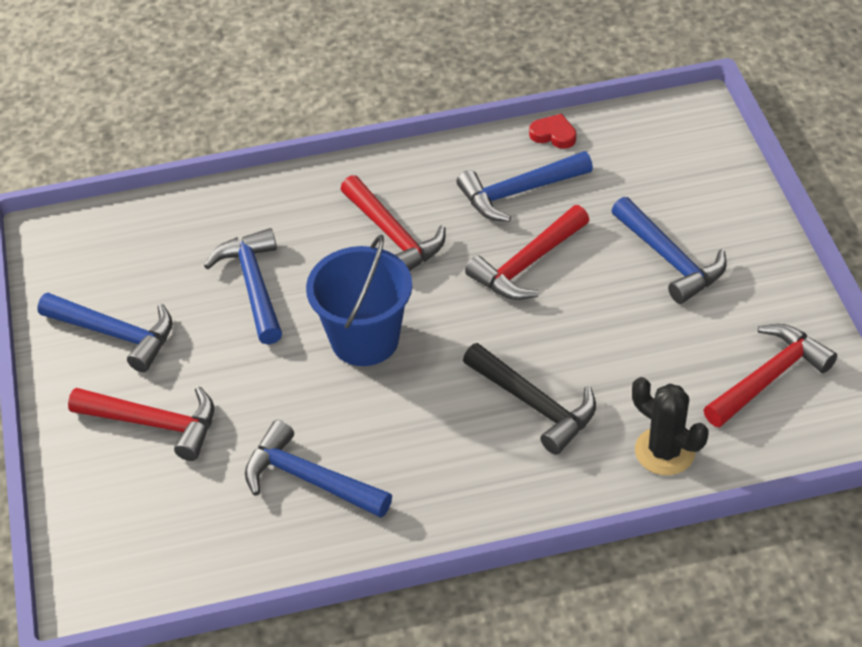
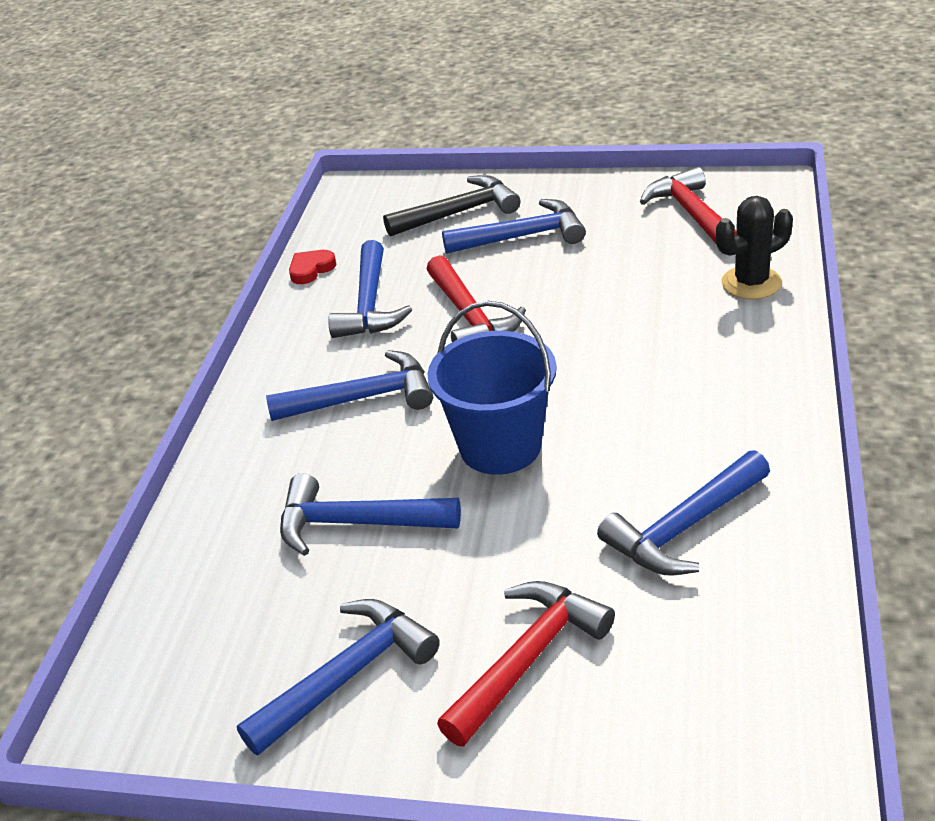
camera: 65 degrees left, 10 degrees down
red hammer [341,175,446,271] -> blue hammer [266,350,433,421]
black hammer [463,343,596,455] -> black hammer moved to [383,175,520,237]

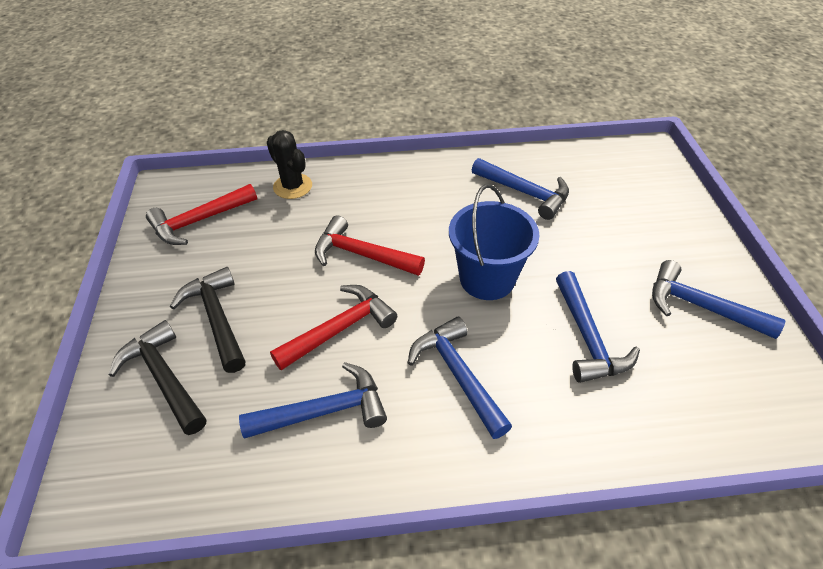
camera: 110 degrees left, 10 degrees up
red heart [289,250,336,284] -> none
red hammer [437,581,615,746] -> red hammer moved to [315,215,425,276]
blue hammer [442,199,586,254] -> black hammer [170,267,246,373]

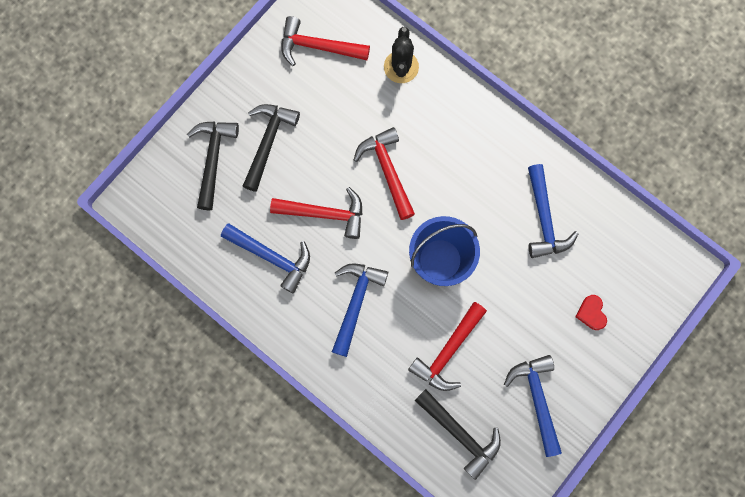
camera: 45 degrees right, 30 degrees up
blue hammer [556,271,640,383] -> red hammer [408,302,487,391]
none -> black hammer [415,389,501,480]
none -> red heart [575,295,607,330]

